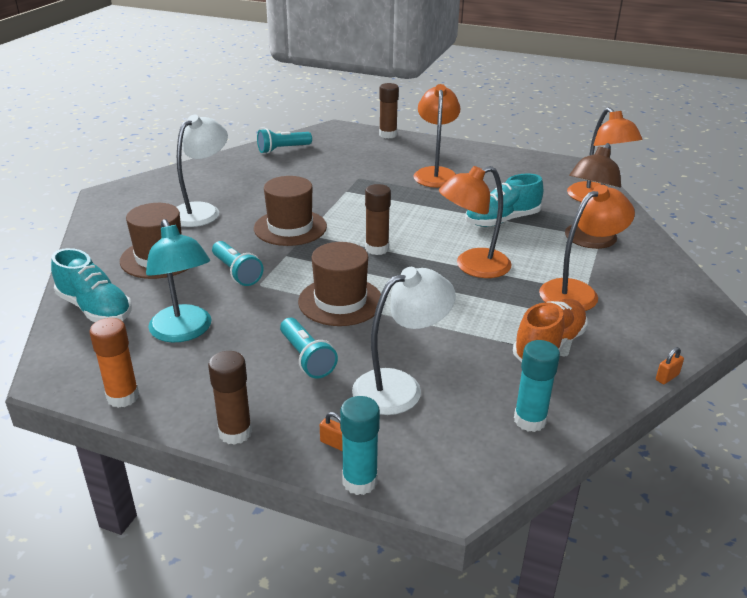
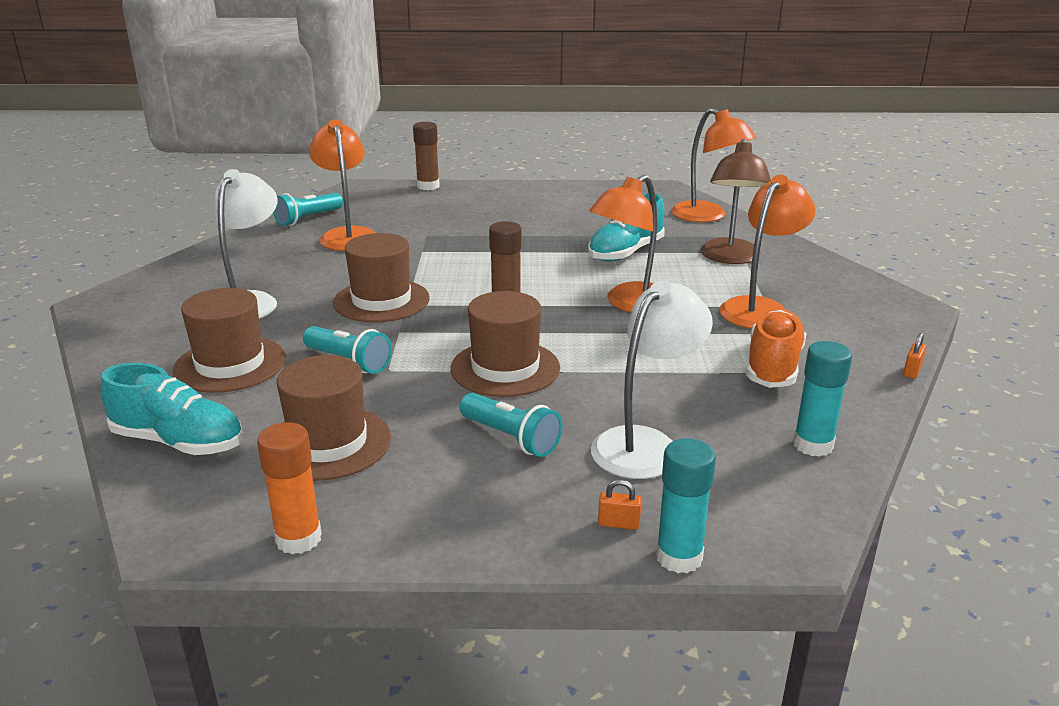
camera: 20 degrees left, 5 degrees down
turquoise lamp [146,219,211,342] -> brown hat [277,355,391,481]
brown glue stick [208,351,252,445] -> none
orange lamp [413,84,461,188] -> orange lamp moved to [309,119,375,251]

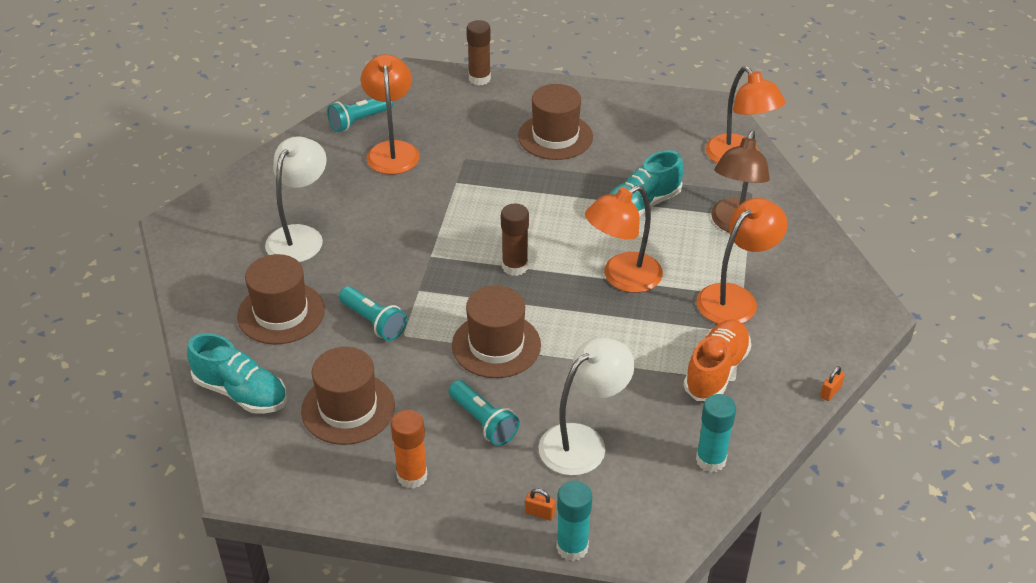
camera: 10 degrees right, 15 degrees up
orange glue stick [257,422,322,554] -> orange glue stick moved to [391,410,428,489]
brown hat [333,233,430,322] -> brown hat moved to [518,84,593,160]

